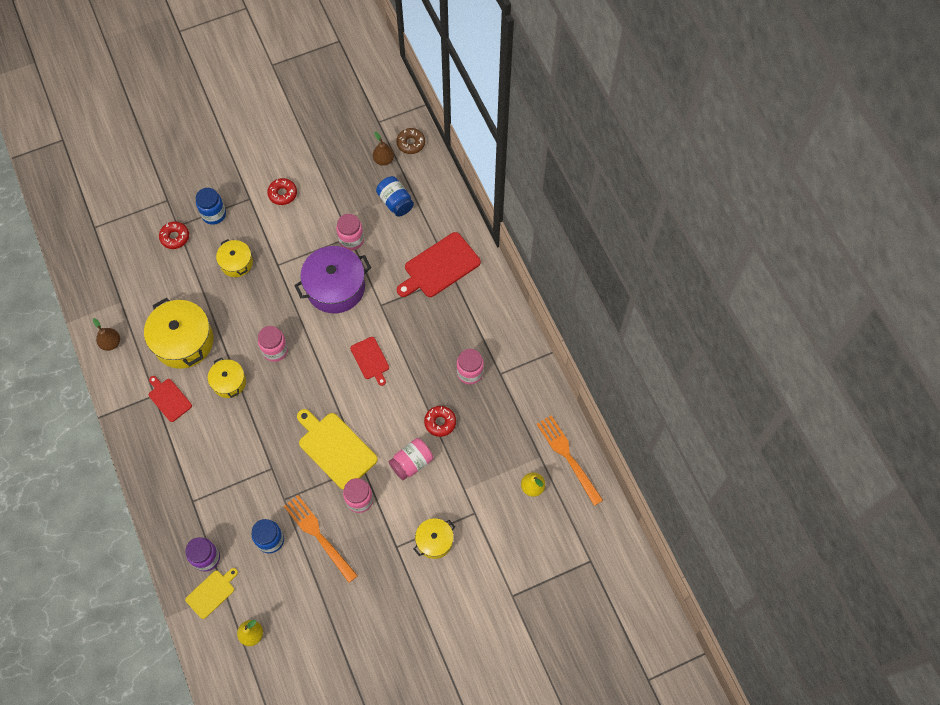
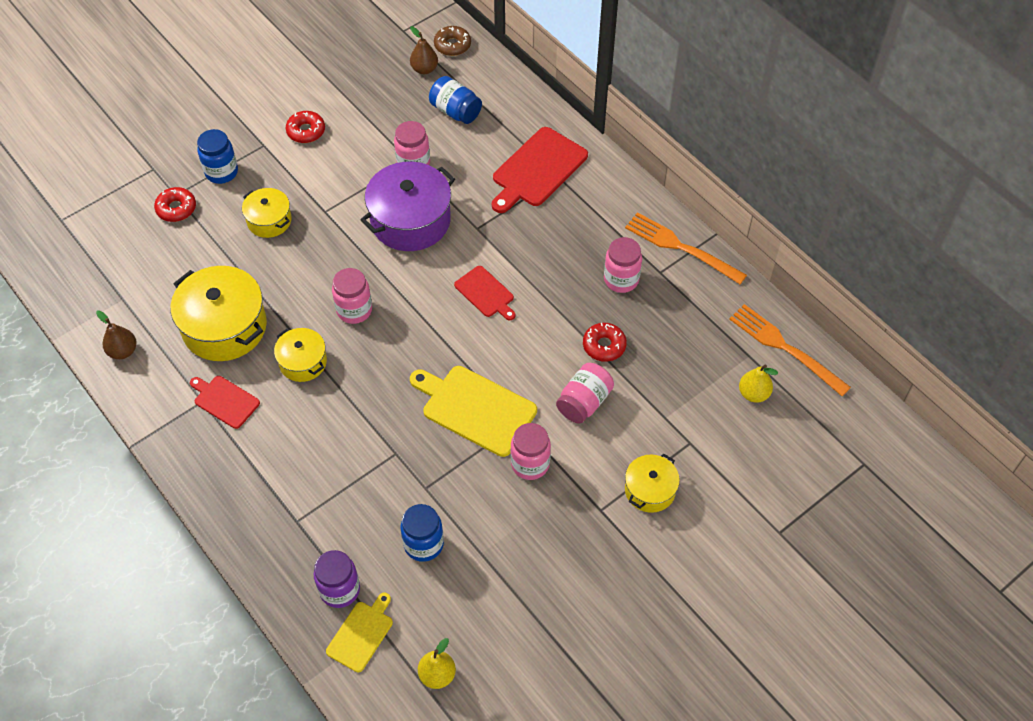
camera: 15 degrees left, 10 degrees down
orange fork [284,495,358,583] -> orange fork moved to [625,212,747,284]

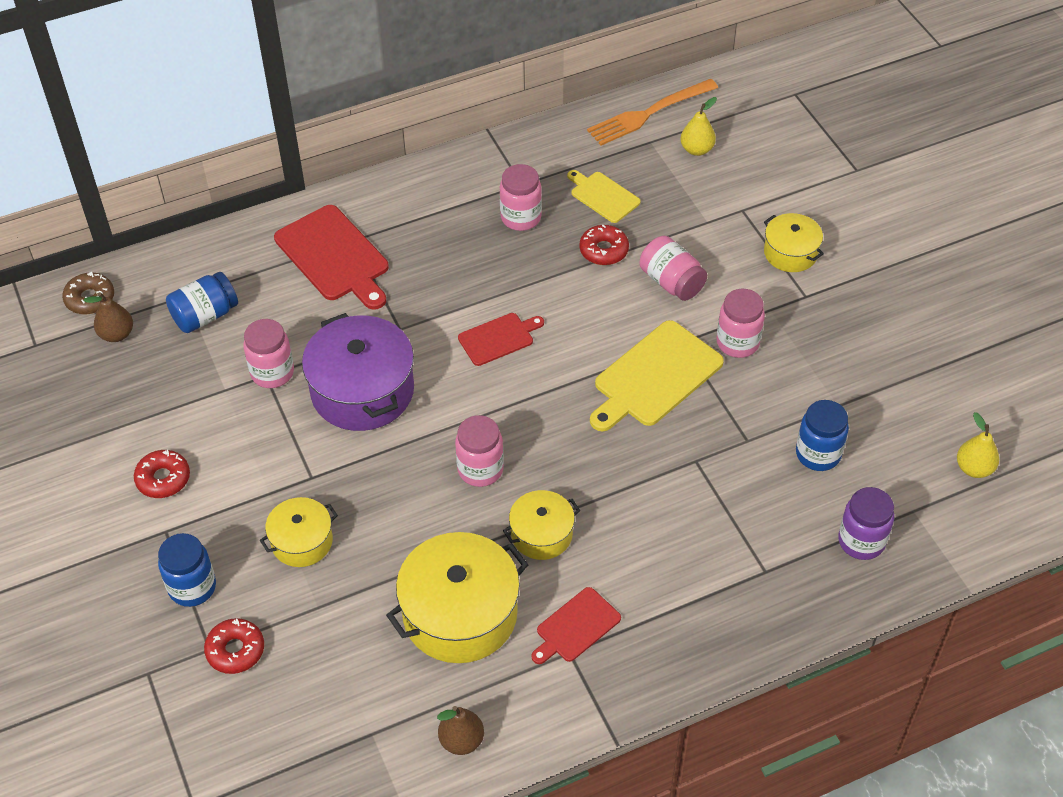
camera: 75 degrees left, 5 degrees down
yellow cutting board [326,592,393,672] -> yellow cutting board moved to [567,170,641,223]
orange fork [625,212,747,284] -> none

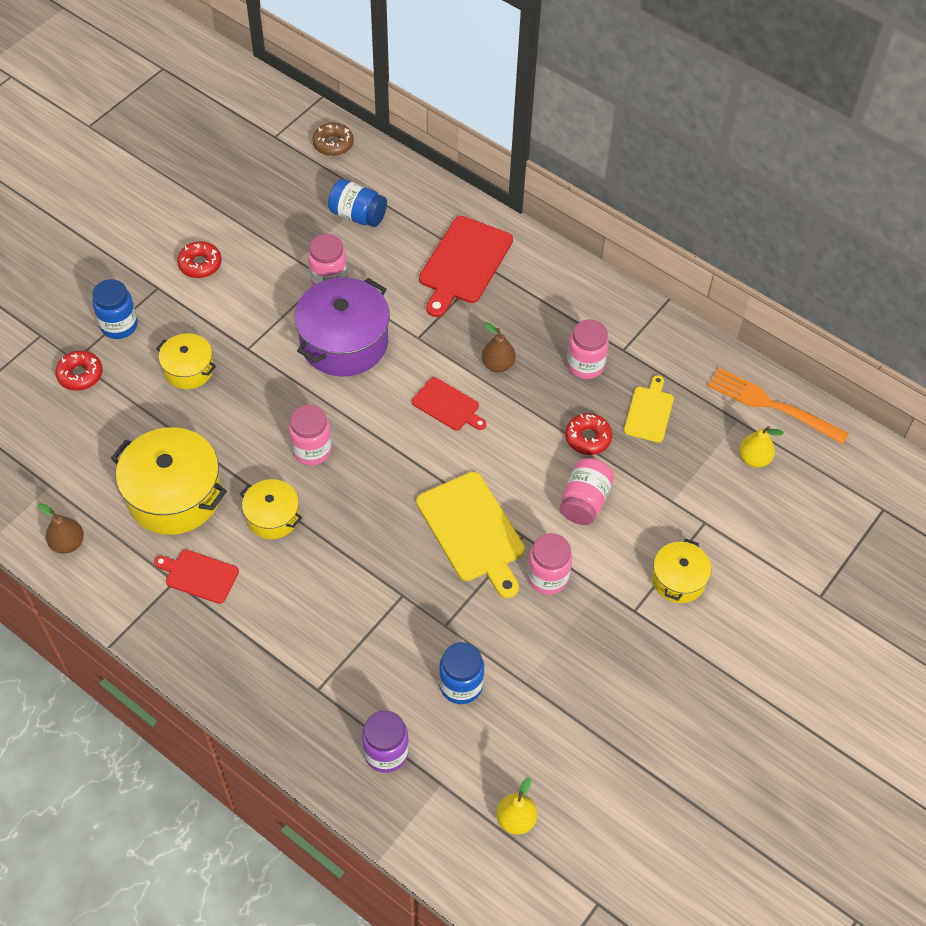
camera: 60 degrees right, 5 degrees up
brown pear [84,292,133,342] -> brown pear moved to [482,322,516,372]
yellow cutting board [590,320,724,432] -> yellow cutting board turned 135 degrees counterclockwise [416,472,525,598]

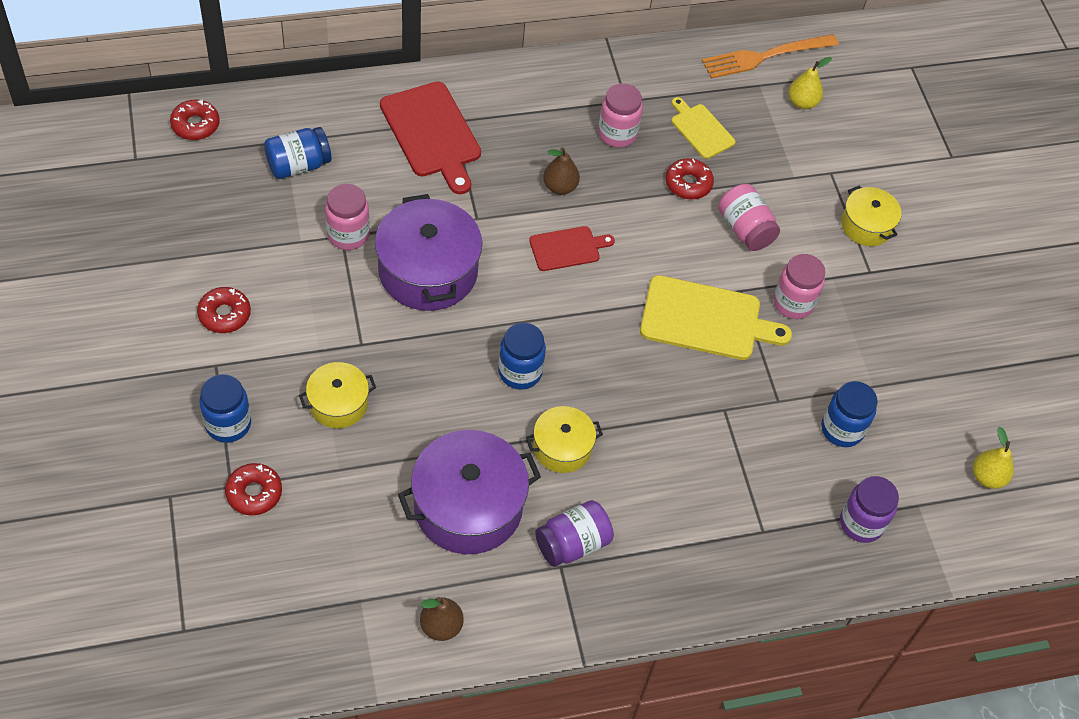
camera: 55 degrees left, 0 degrees up
yellow pot [111,427,227,535] -> purple pot [398,430,541,554]
red cutting board [154,549,239,604] -> purple jar [535,500,614,567]
pink jar [289,405,332,465] -> blue jar [498,323,546,390]
brown donut [312,123,354,156] -> red donut [170,99,220,140]

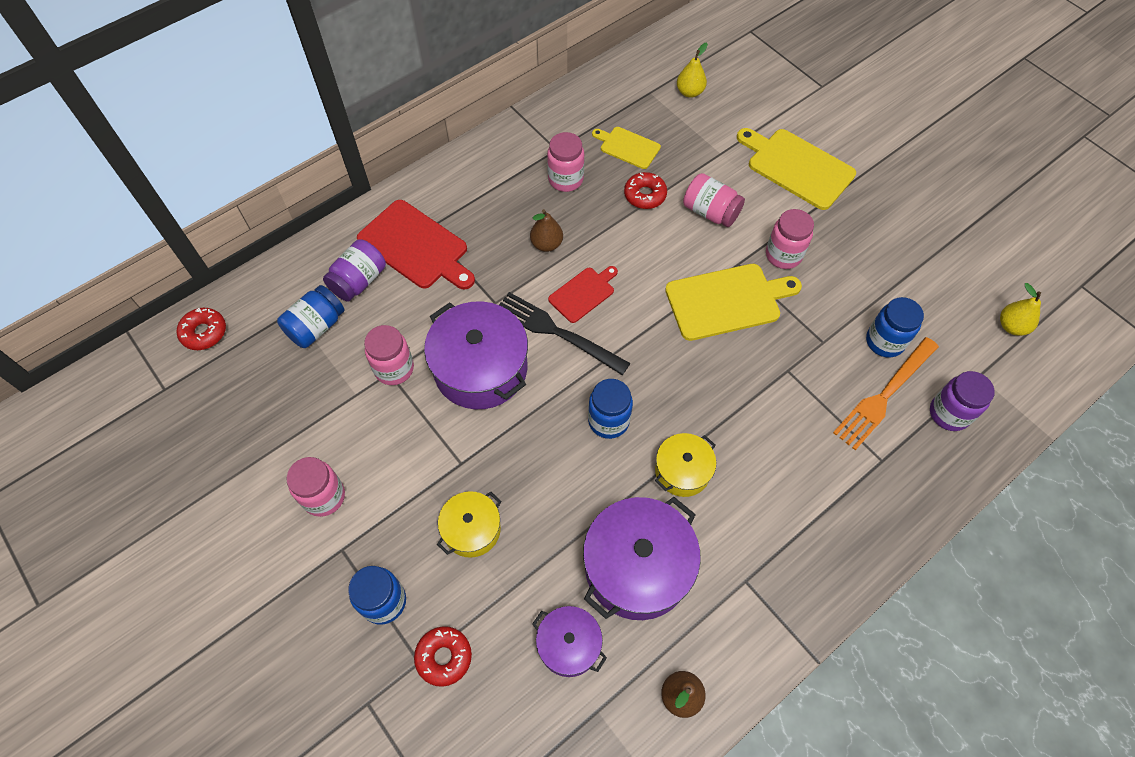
camera: 20 degrees left, 5 degrees up
red donut [197,287,251,333] -> pink jar [287,457,345,517]
purple jar [535,500,614,567] -> purple jar moved to [323,239,386,302]
orange fork [702,34,839,79] -> orange fork moved to [833,337,939,450]
yellow pot [841,186,901,246] -> yellow cutting board [737,128,856,210]
none -> black fork [499,292,630,375]
none -> purple pot [532,606,607,677]

